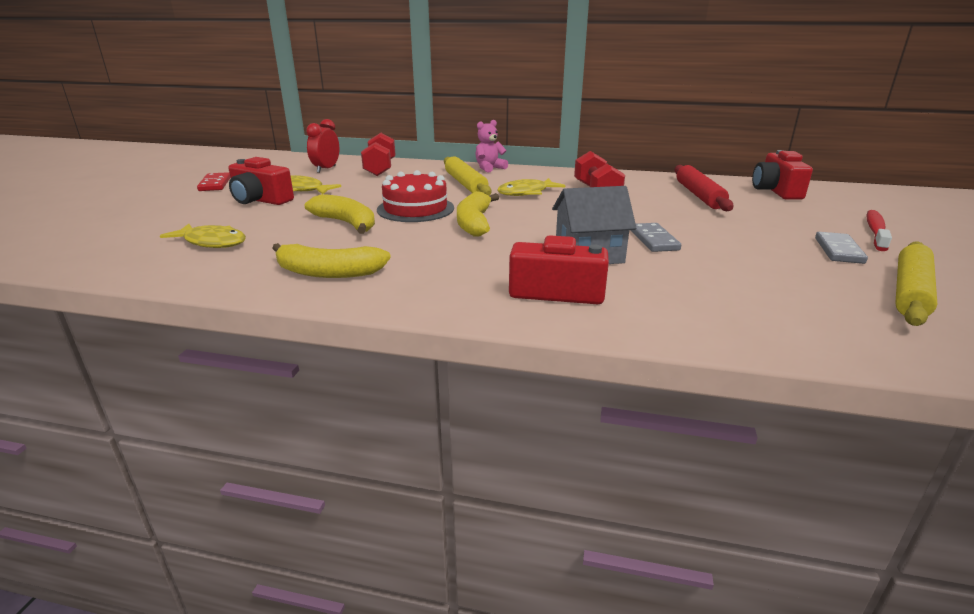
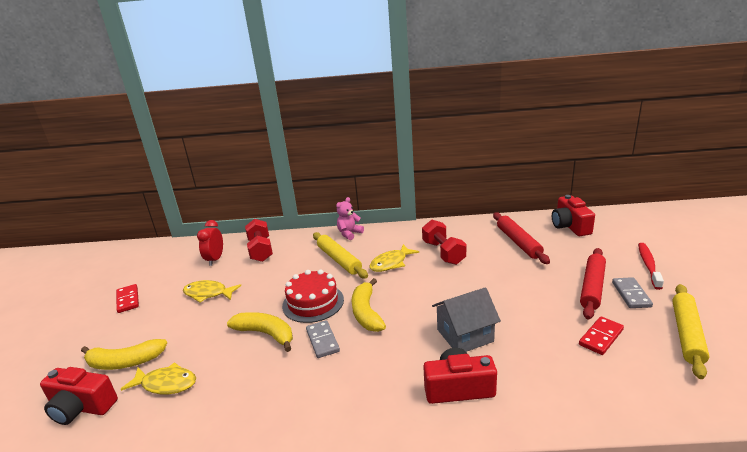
camera: 10 degrees left, 0 degrees up
red camera [228,157,294,205] -> red camera moved to [40,367,118,425]
yellow banana [272,243,391,278] -> yellow banana moved to [81,339,167,370]
grey domino [631,223,681,252] -> grey domino moved to [306,320,340,358]
none -> red domino [579,316,624,355]
none -> red rolling pin [580,248,606,319]

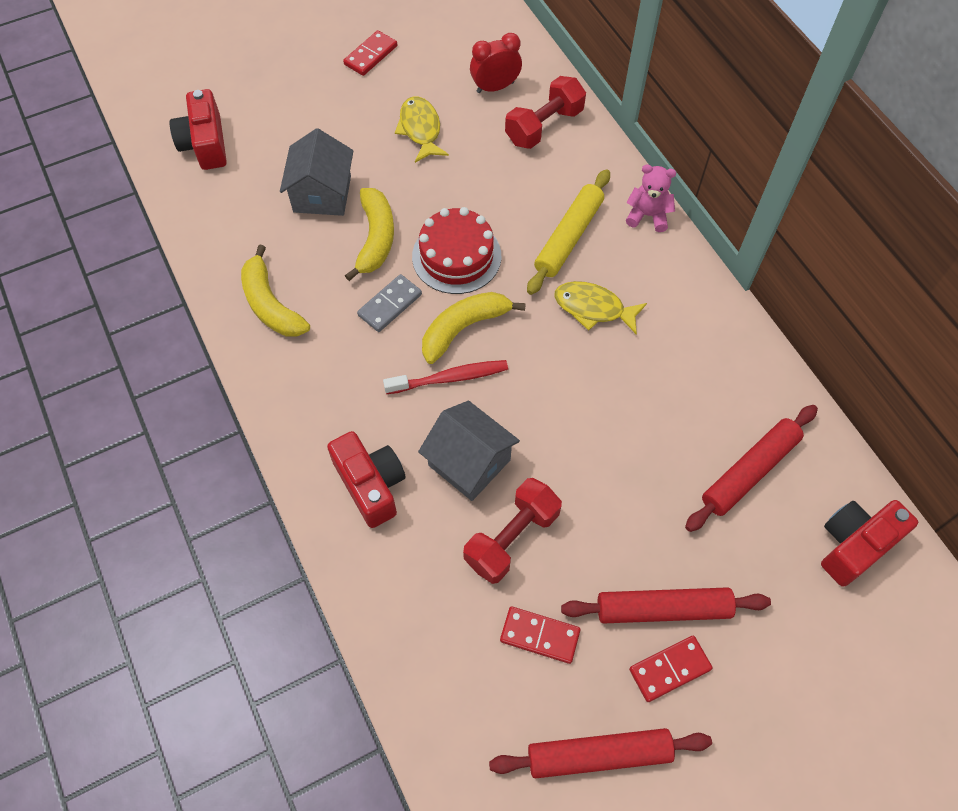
camera: 60 degrees right, 35 degrees up
yellow banana [81,339,167,370] -> yellow banana moved to [241,245,310,336]
yellow fish [121,362,196,394] -> none
red dumbbell [422,220,466,265] -> red dumbbell moved to [463,478,562,584]
grey domino [612,277,653,308] -> red domino [629,636,713,702]
red toothbrush [638,243,664,290] -> red toothbrush moved to [383,360,508,394]
yellow rolling pin [672,284,709,379] -> red rolling pin [489,728,712,779]
none -> grey house [280,128,353,216]

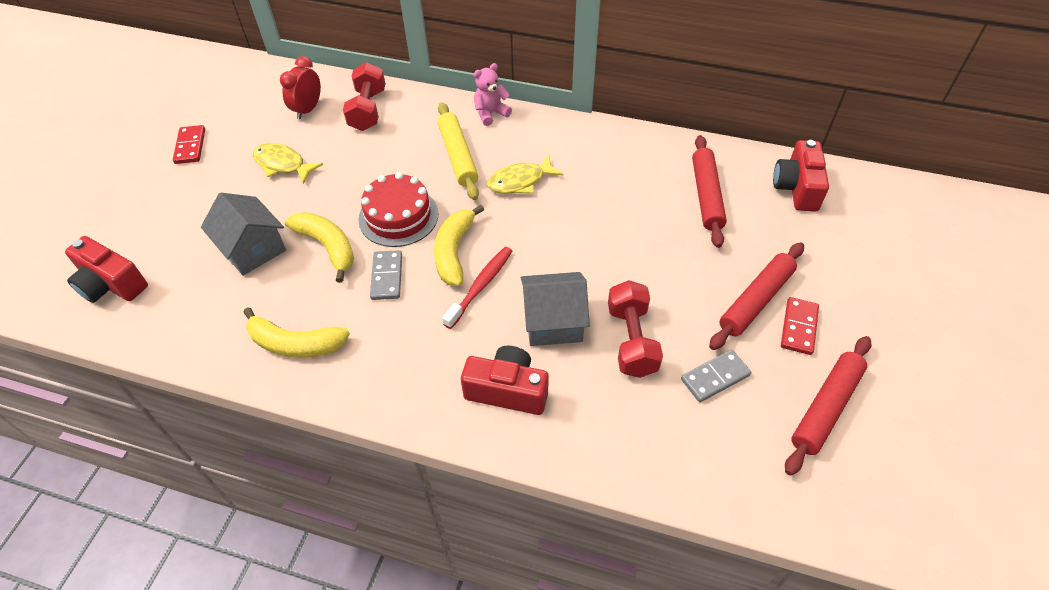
camera: 45 degrees left, 10 degrees down
red domino [500,607,580,664] -> grey domino [681,350,751,402]

